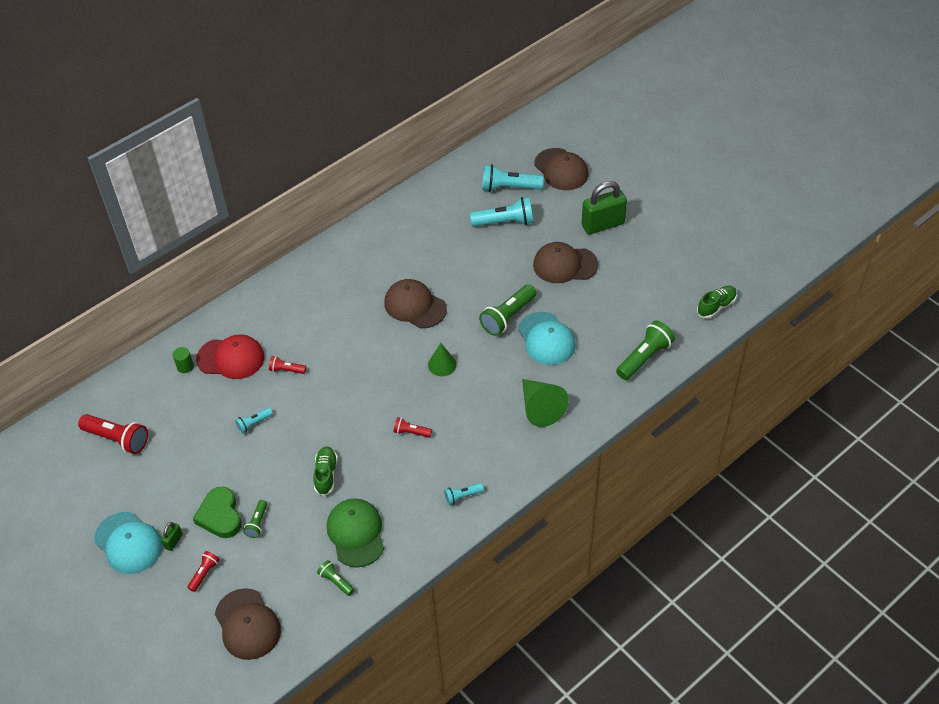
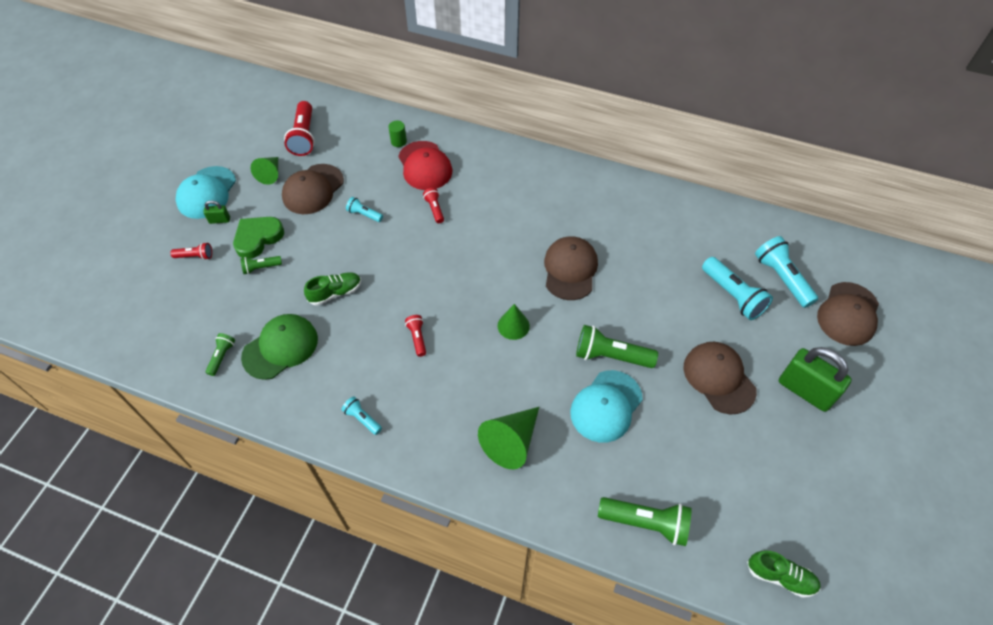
camera: 60 degrees right, 5 degrees up
brown cap [215,588,281,660] -> brown cap moved to [282,164,344,214]
none -> green cone [251,157,278,185]

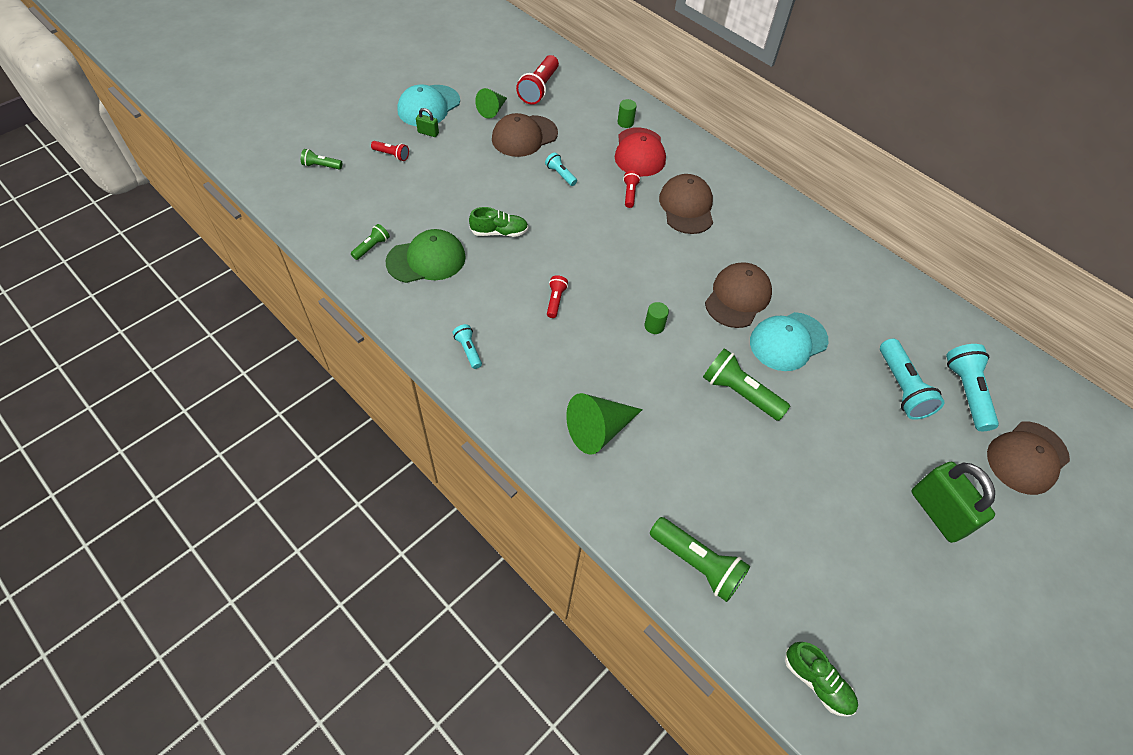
camera: 20 degrees right, 0 degrees up
green heart [233,217,284,259] -> none
green flashlight [241,256,282,274] -> green flashlight moved to [301,149,342,170]
green cone [498,304,530,340] -> green cylinder [644,302,669,334]
turquoise cap [570,370,643,443] -> turquoise cap moved to [750,312,828,371]
brown cap [684,342,757,414] -> brown cap moved to [659,174,713,234]

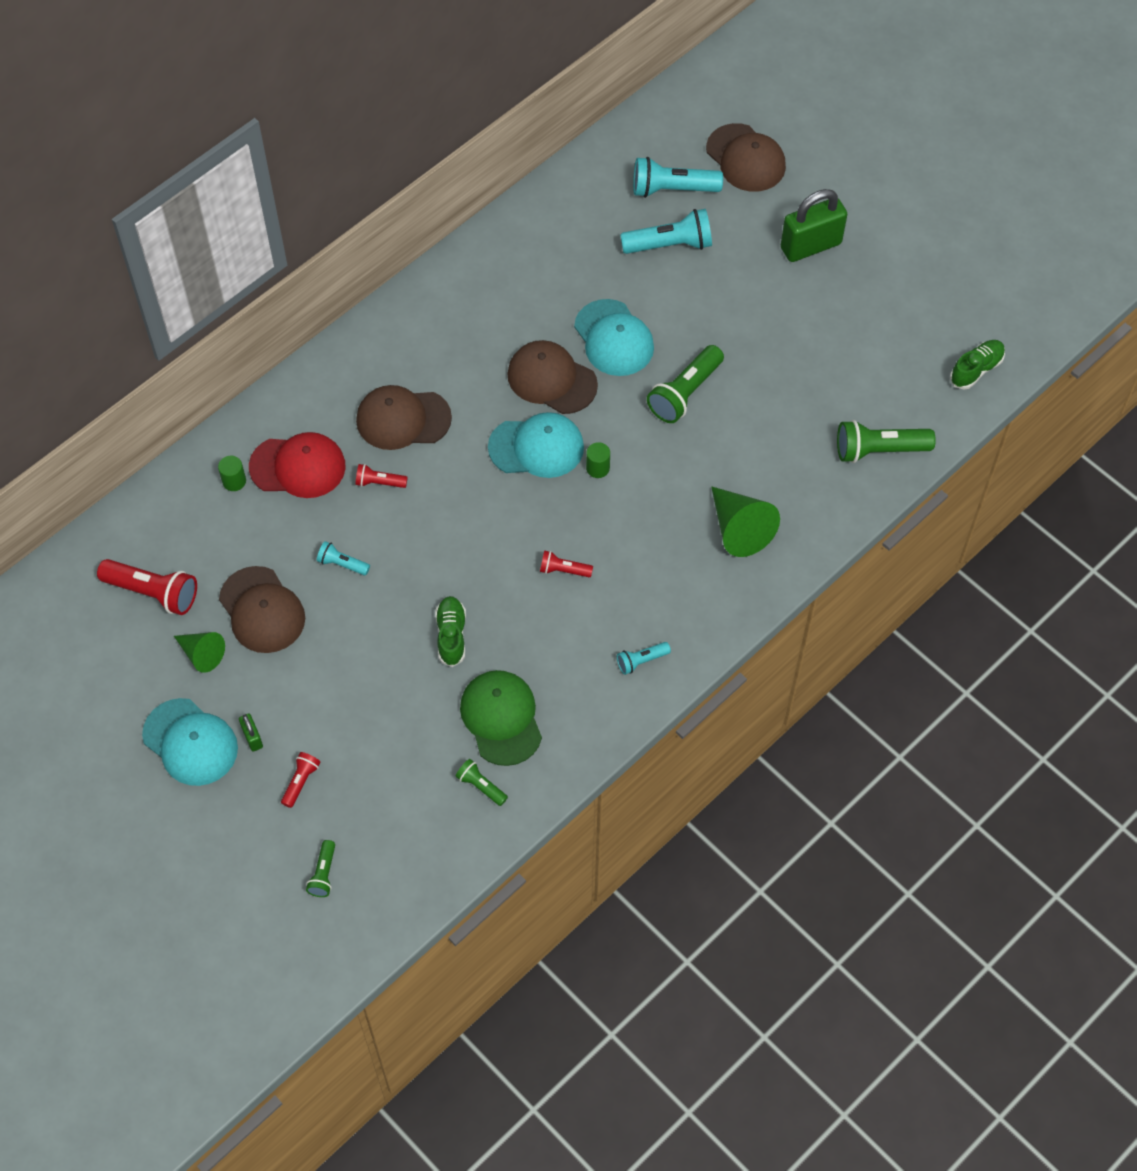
camera: 85 degrees left, 5 degrees up
green padlock [416,108,439,137] -> green padlock turned 45 degrees counterclockwise [239,714,263,752]
turquoise flashlight [545,152,577,186] -> turquoise flashlight turned 60 degrees clockwise [317,541,370,575]
green flashlight [650,517,750,602] -> green flashlight turned 135 degrees counterclockwise [837,420,936,463]
none -> turquoise cap [488,412,584,478]

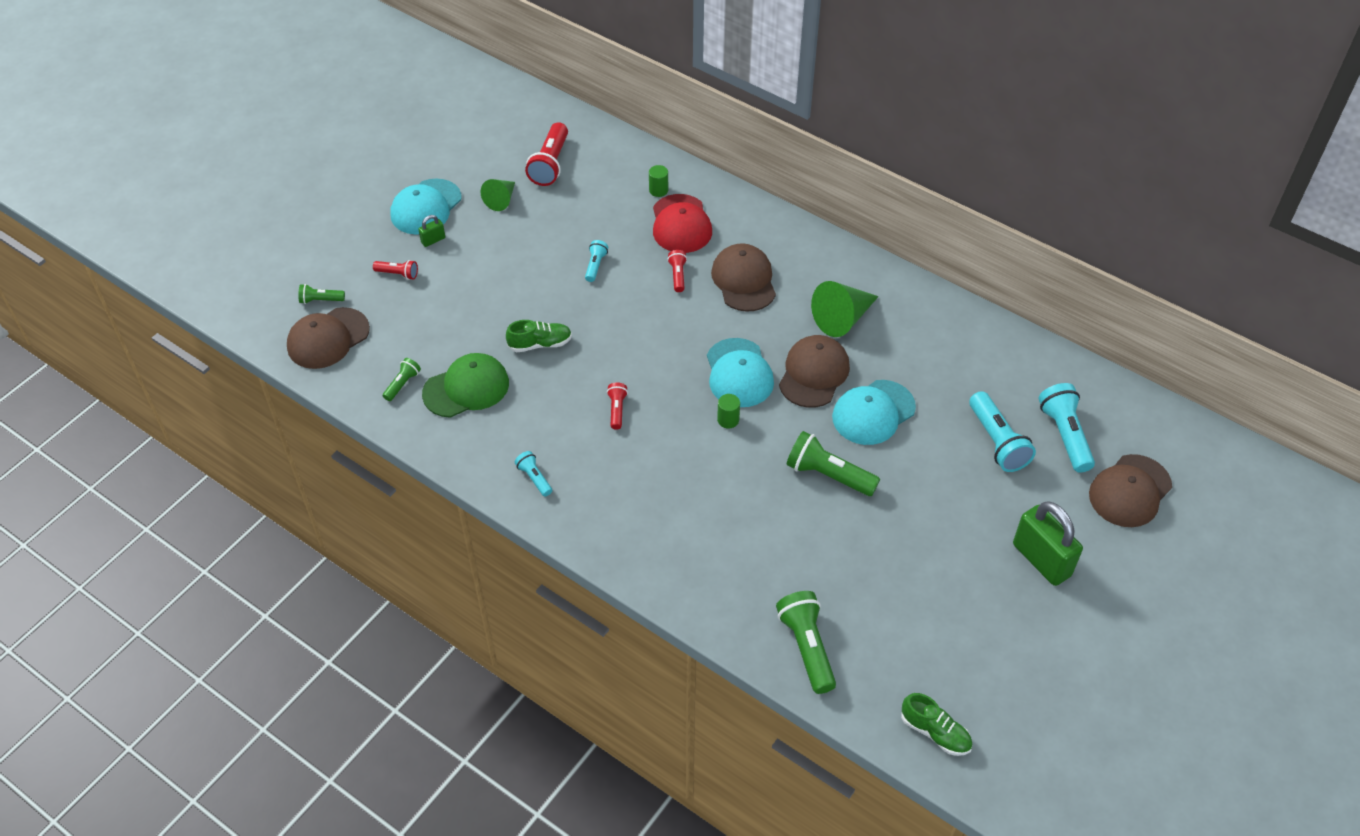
camera: 80 degrees right, 10 degrees down
brown cap [219,566,305,653] -> brown cap moved to [287,307,370,369]
green cone [711,486,780,557] -> green cone moved to [811,281,879,337]

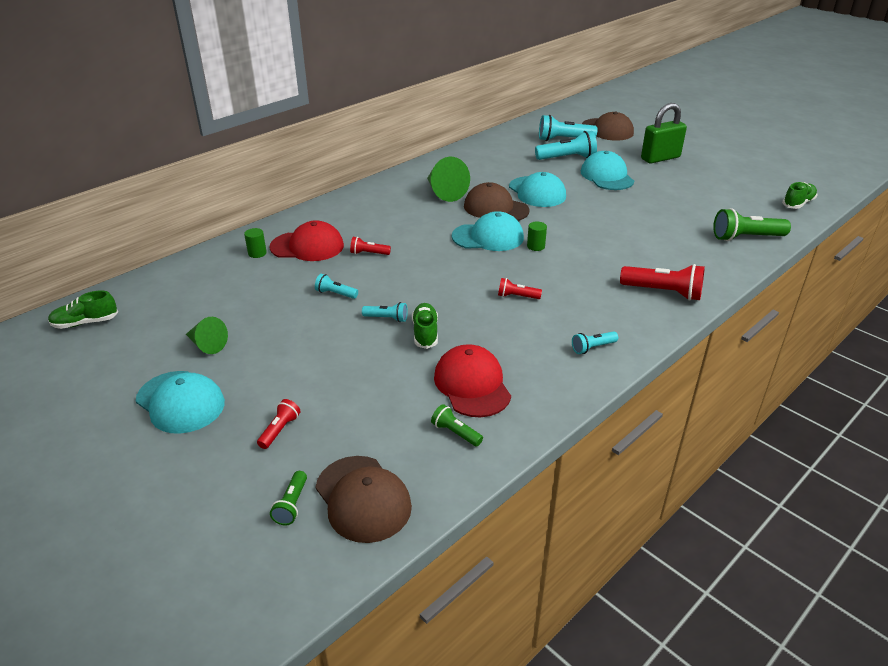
camera: 80 degrees left, 15 degrees down
green padlock [418,215,445,247] -> none
green cap [422,353,509,418] -> red cap [434,344,511,417]
red flashlight [525,122,568,186] -> red flashlight moved to [620,264,705,301]
brown cap [711,243,776,312] -> none
green flashlight [786,431,880,496] -> none
none -> green shoe [48,291,118,329]
none -> turquoise flashlight [362,302,408,322]
none -> turquoise cap [581,151,634,190]

